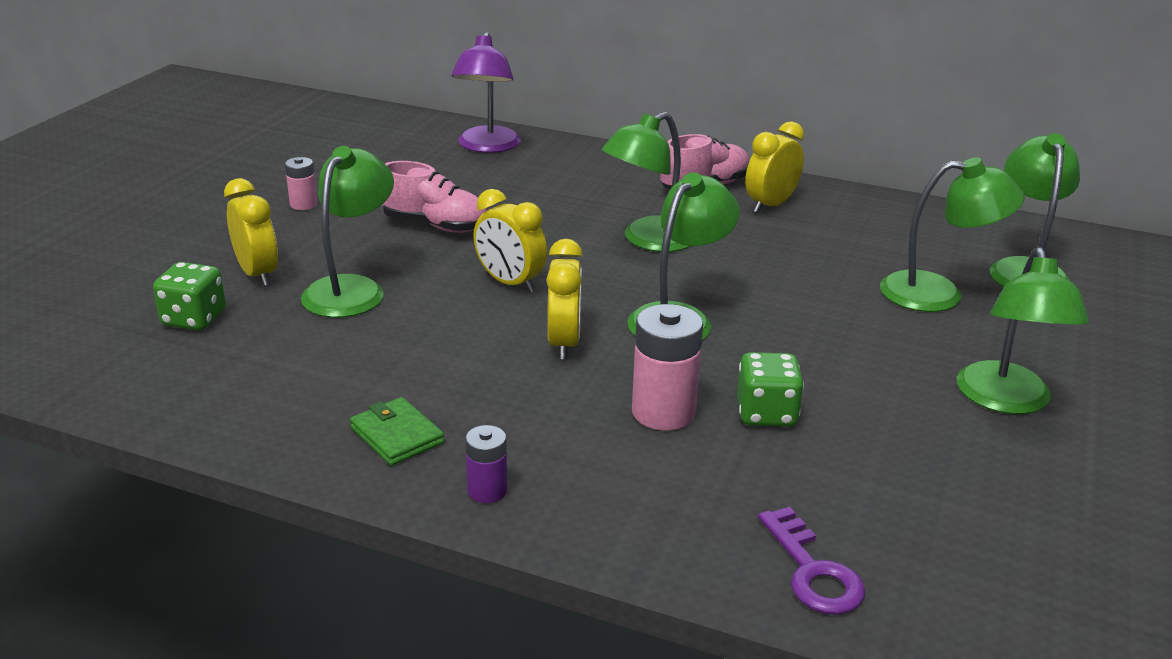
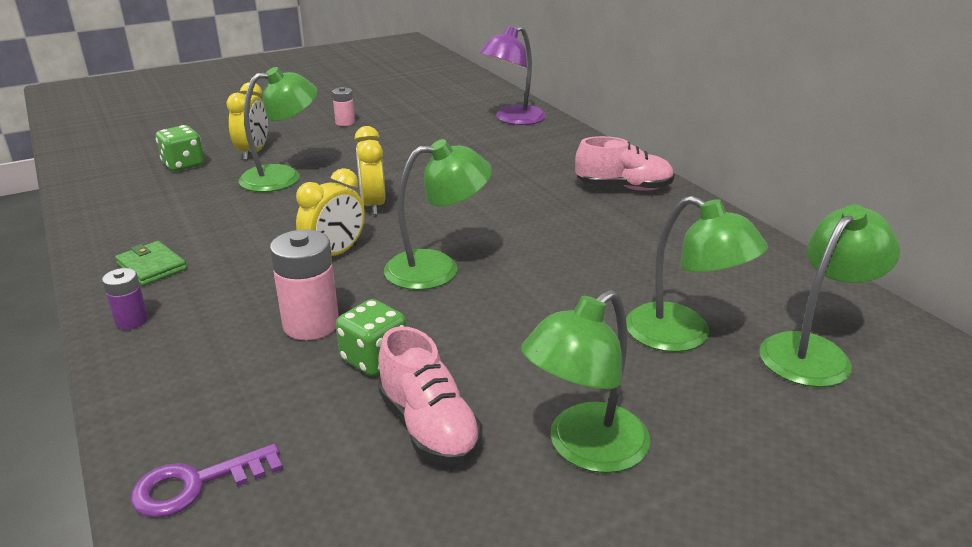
camera: 40 degrees right, 0 degrees up
green wallet [350,397,444,466] -> green wallet turned 45 degrees counterclockwise [115,241,187,286]
pink shoe [382,161,487,233] -> pink shoe moved to [378,326,482,465]
green lamp [602,112,690,252] -> none
yellow clock [745,121,804,213] -> none
purple key [758,507,865,615] -> purple key turned 45 degrees clockwise [131,444,283,518]

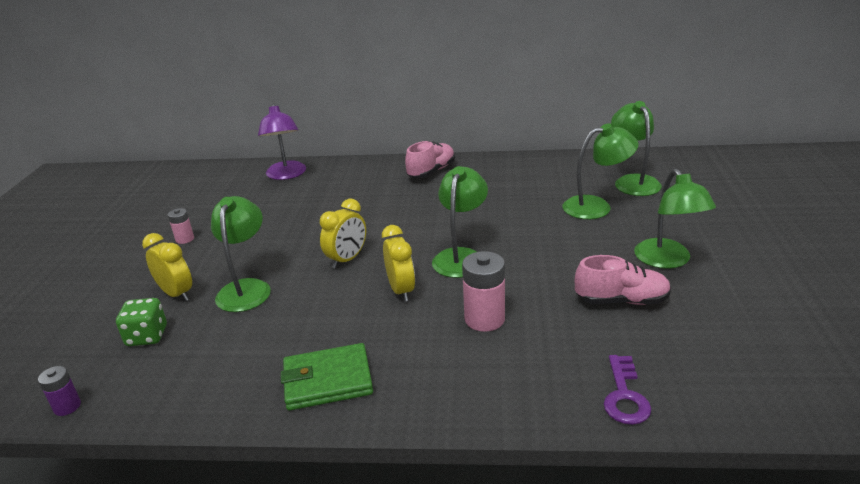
camera: 55 degrees left, 0 degrees up
purple battery [102,268,148,329] -> purple battery moved to [38,366,81,416]
green wallet [115,241,187,286] -> green wallet [281,343,373,410], size x1.56
green dice [336,299,406,376] -> none
yellow clock [355,126,385,215] -> yellow clock turned 75 degrees counterclockwise [320,199,366,268]

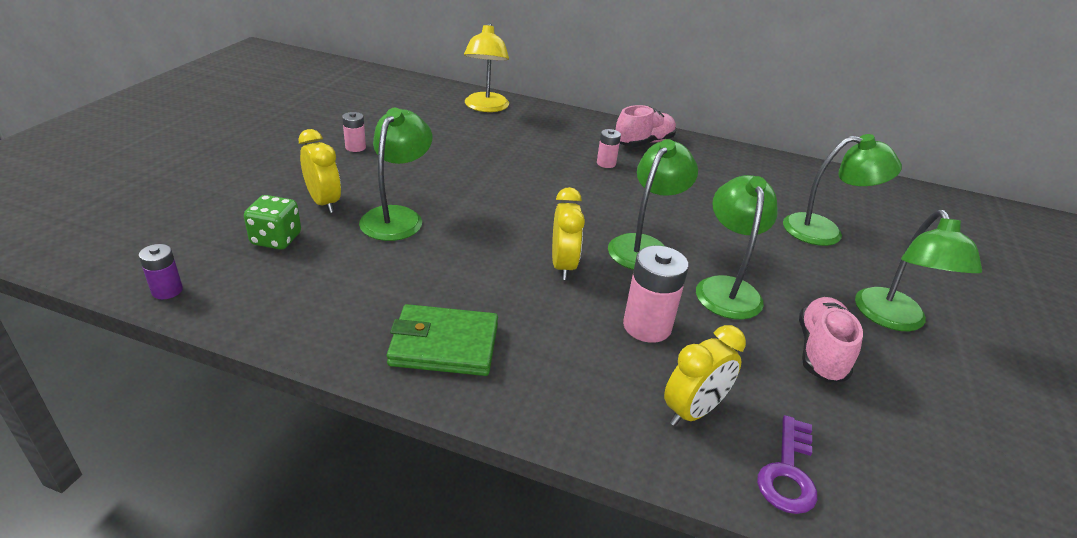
camera: 10 degrees right, 5 degrees up
purple lamp [258,103,306,180] -> yellow lamp [464,23,509,112]
yellow clock [320,199,366,268] -> yellow clock moved to [664,325,746,426]
pink shoe [575,255,671,305] -> pink shoe turned 90 degrees counterclockwise [799,297,863,382]
green lamp [611,101,662,196] -> green lamp moved to [696,175,778,320]
none -> pink battery [597,129,621,168]

